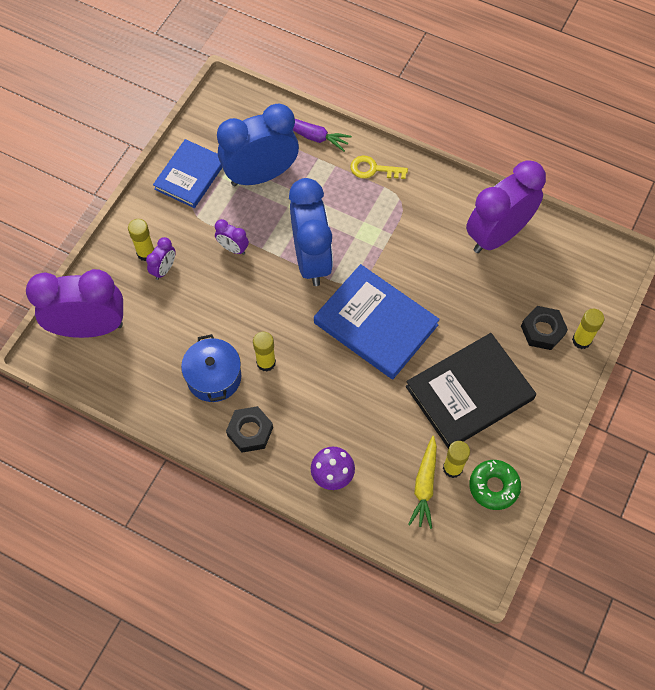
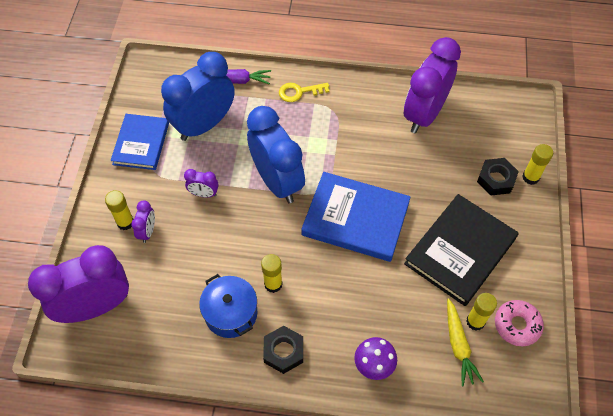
camera: 20 degrees left, 5 degrees down
green donut [469,460,521,510] -> pink donut [495,300,544,346]

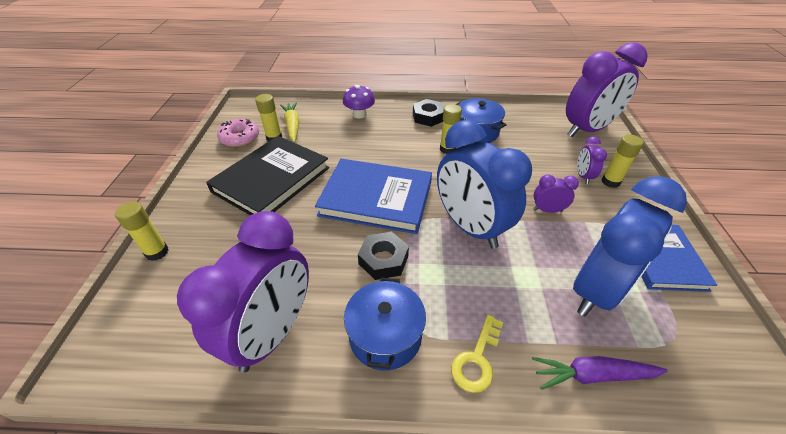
camera: 175 degrees right, 15 degrees down
yellow key [279,83,330,102] -> yellow key turned 135 degrees clockwise [451,315,503,393]
black nut [477,158,519,195] -> black nut moved to [358,232,409,280]
none -> blue pot [344,278,426,370]

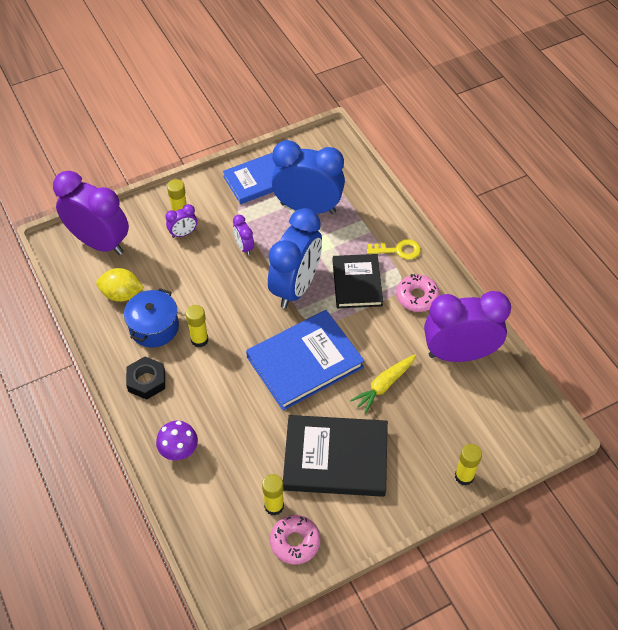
camera: 120 degrees left, 10 degrees up
yellow carrot [280,102,300,142] -> yellow carrot moved to [350,354,416,414]
blue book [315,159,432,234] -> blue book turned 75 degrees clockwise [246,310,364,411]
blue pot [344,278,426,370] -> pink donut [396,274,440,312]
black nut [358,232,409,280] -> none
purple carrot [532,356,668,390] -> none
none -> yellow lemon [96,268,144,302]
none -> black book [333,254,383,308]

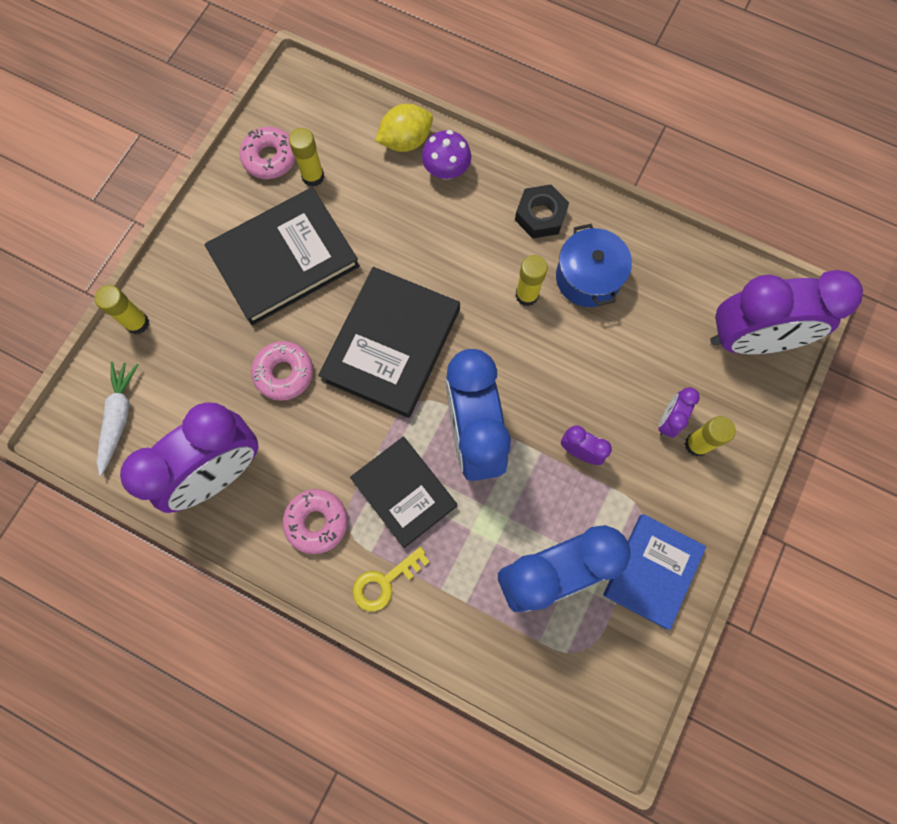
camera: 145 degrees right, 20 degrees up
yellow lemon [96,268,144,302] -> yellow lemon moved to [375,104,433,152]
blue book [246,310,364,411] -> black book [318,267,460,418]
yellow carrot [350,354,416,414] -> pink donut [251,341,313,401]
none -> white carrot [97,362,138,476]

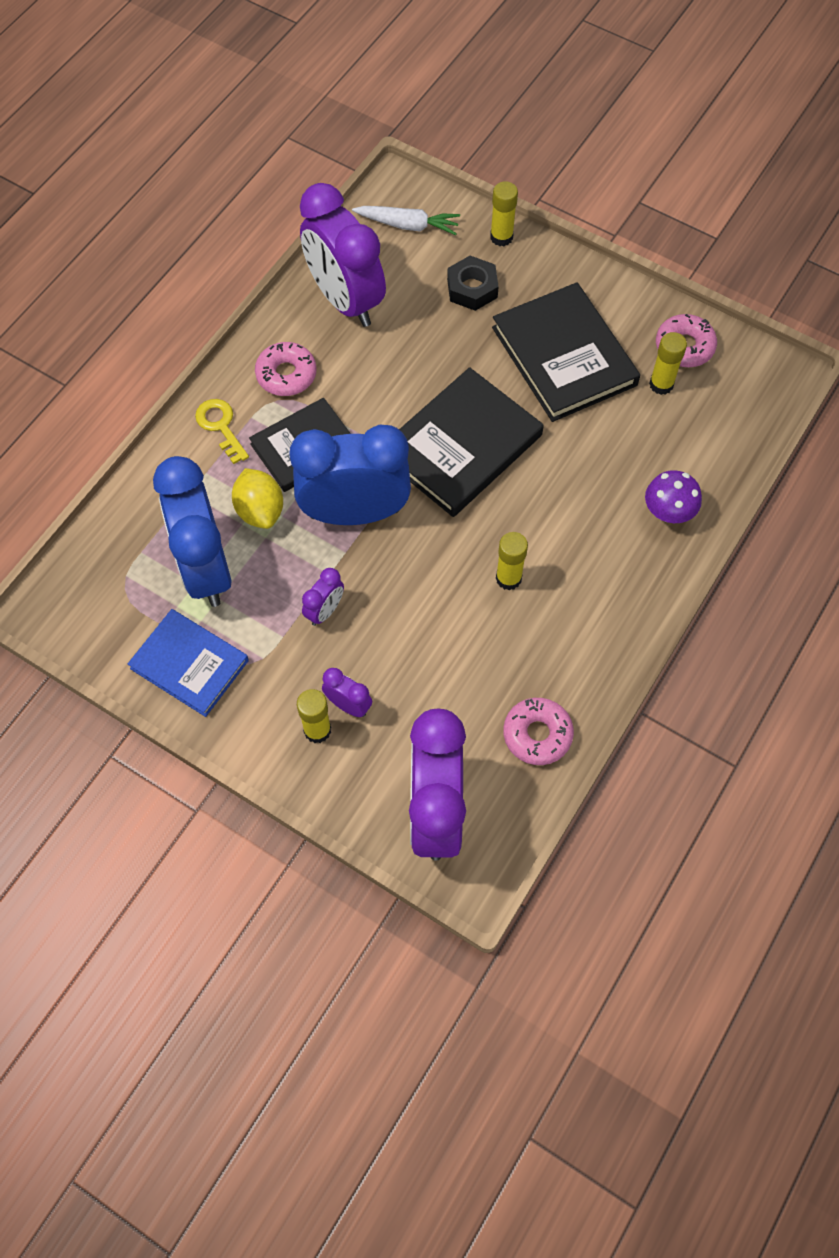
camera: 95 degrees right, 10 degrees down
pink donut [251,341,313,401] -> pink donut moved to [503,698,574,765]
black book [318,267,460,418] -> black book turned 75 degrees counterclockwise [399,367,544,517]
yellow lemon [375,104,433,152] -> yellow lemon moved to [232,468,283,529]
black nut [515,185,569,239] -> black nut moved to [447,256,499,311]
blue pot [556,224,632,307] -> none

